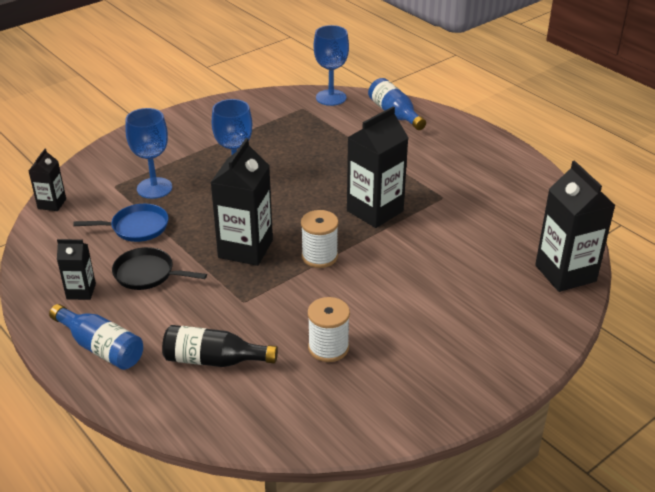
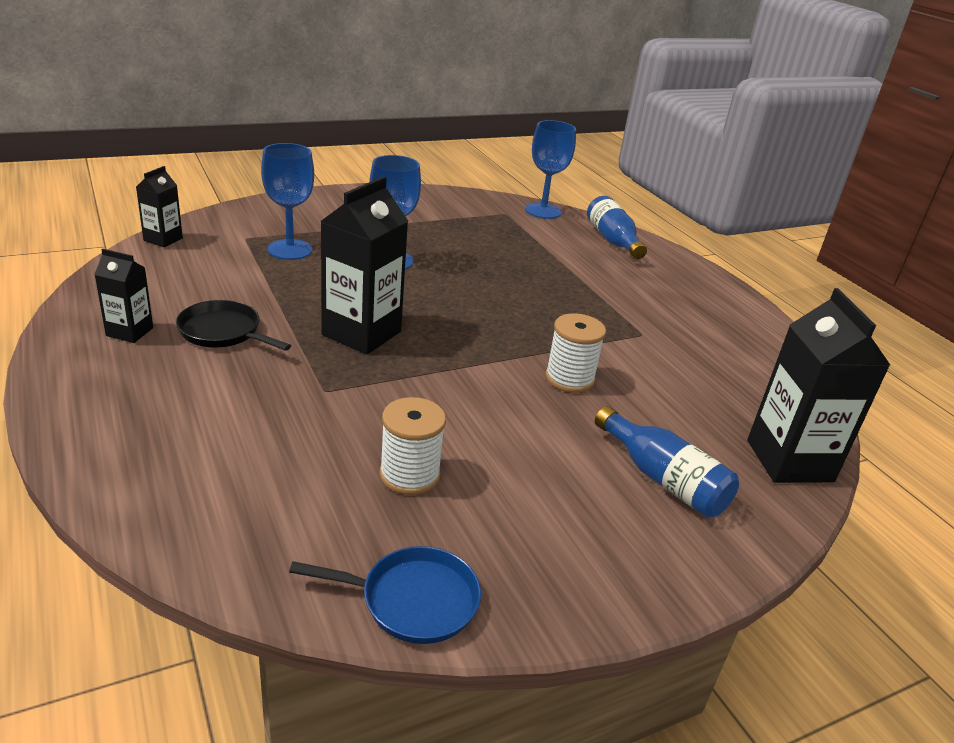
camera: 10 degrees right, 5 degrees down
blue bottle [49,304,143,370] -> blue bottle moved to [595,406,739,518]
blue pan [73,204,169,242] -> blue pan moved to [289,546,481,644]
black bottle [162,325,278,367] -> none
white spool [301,210,338,268] -> white spool moved to [545,313,606,393]
black carton [347,107,409,228] -> none

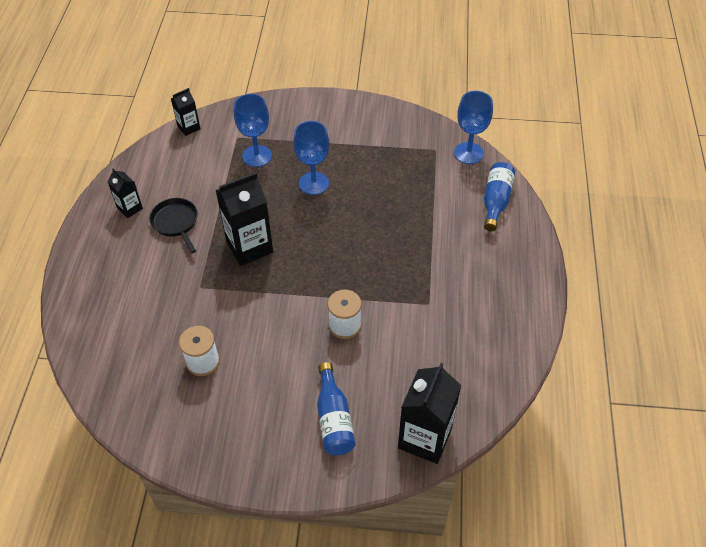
camera: 35 degrees right, 20 degrees up
blue pan [289,546,481,644] -> none

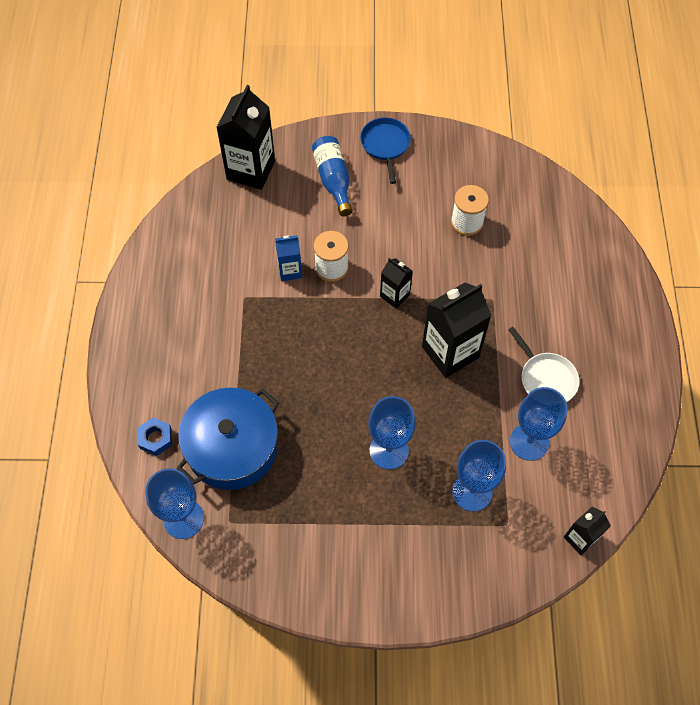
camera: 175 degrees right, 10 degrees up
black carton [107,169,143,218] -> black carton moved to [380,258,413,309]
black pan [149,198,198,253] -> white pan [508,327,579,402]
blue bottle [484,162,515,231] -> blue nut [138,417,172,456]
none -> blue pot [176,388,279,490]
none -> blue carton [275,235,302,281]
none -> blue pan [360,117,411,184]
none -> blue goblet [510,387,568,461]

